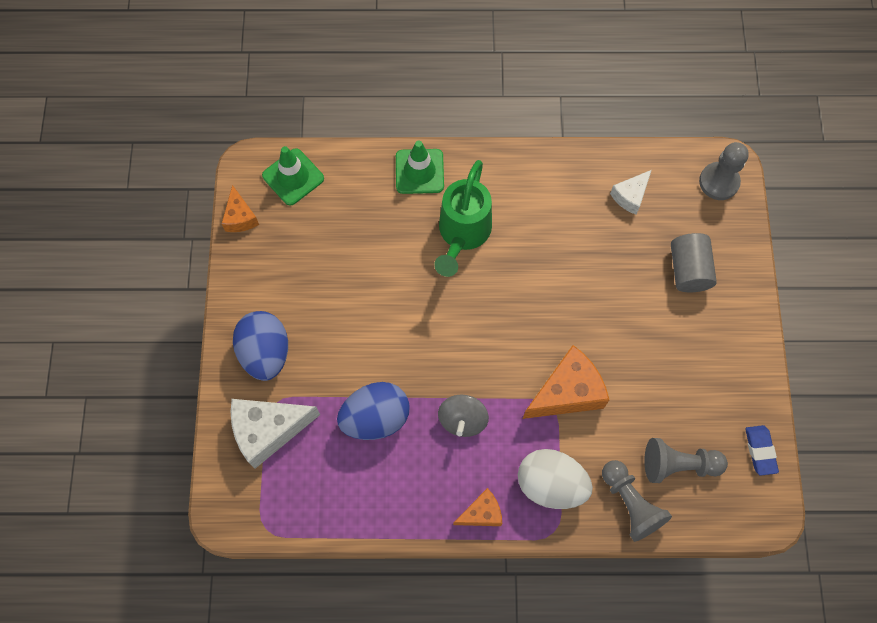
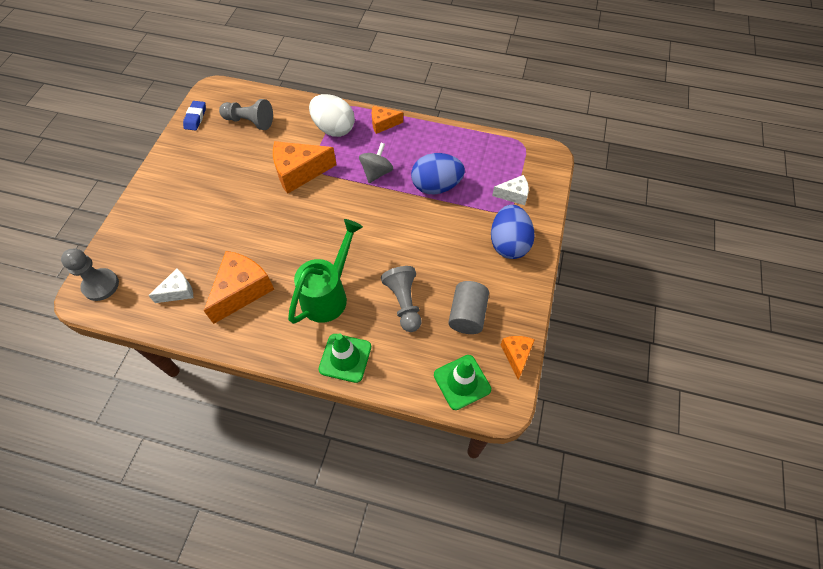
camera: 165 degrees left, 10 degrees down
white cheese [231,399,320,469] -> white cheese [492,175,529,205], size x0.56
grey pawn [602,460,672,542] -> grey pawn moved to [381,266,421,332]
grey cylinder [671,233,717,292] -> grey cylinder moved to [448,281,489,334]
none -> orange cheese [204,251,274,324]

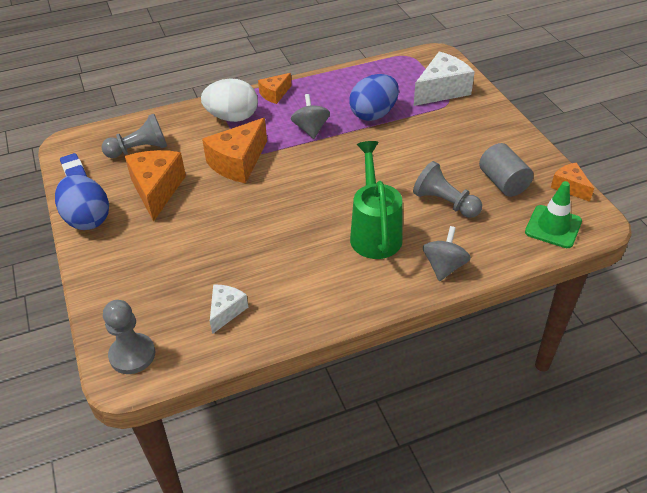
camera: 35 degrees left, 15 degrees down
orange cheese [204,251,274,324] -> orange cheese moved to [125,150,186,222]
green traffic cone [318,333,371,383] -> grey spinning top [423,226,471,281]
blue egg [491,205,535,259] -> blue egg moved to [55,174,109,230]
white cheese [492,175,529,205] -> white cheese [414,52,475,106], size x1.78

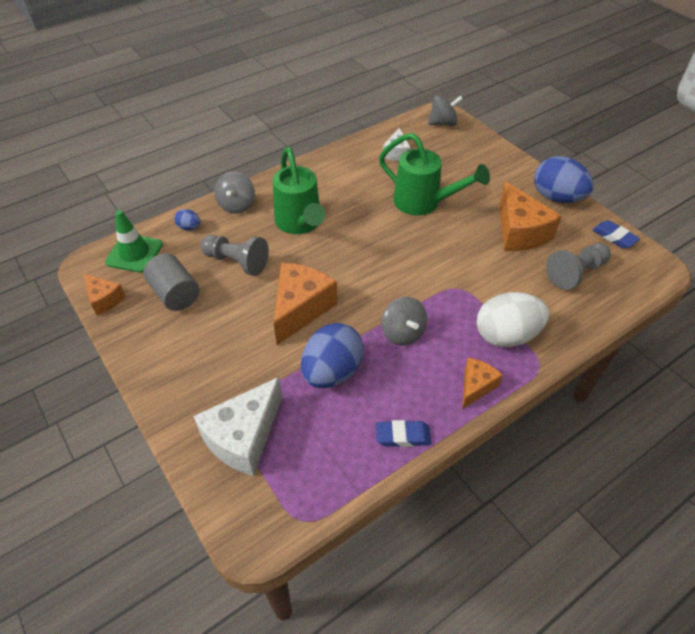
camera: 165 degrees right, 5 degrees up
grey pawn [103,300,155,374] -> grey spinning top [428,95,463,126]
orange cheese [202,118,267,183] -> orange cheese moved to [274,263,337,345]
none -> blue egg [174,209,201,230]
none -> blue eraser [376,420,431,447]
none -> green watering can [379,133,490,215]

